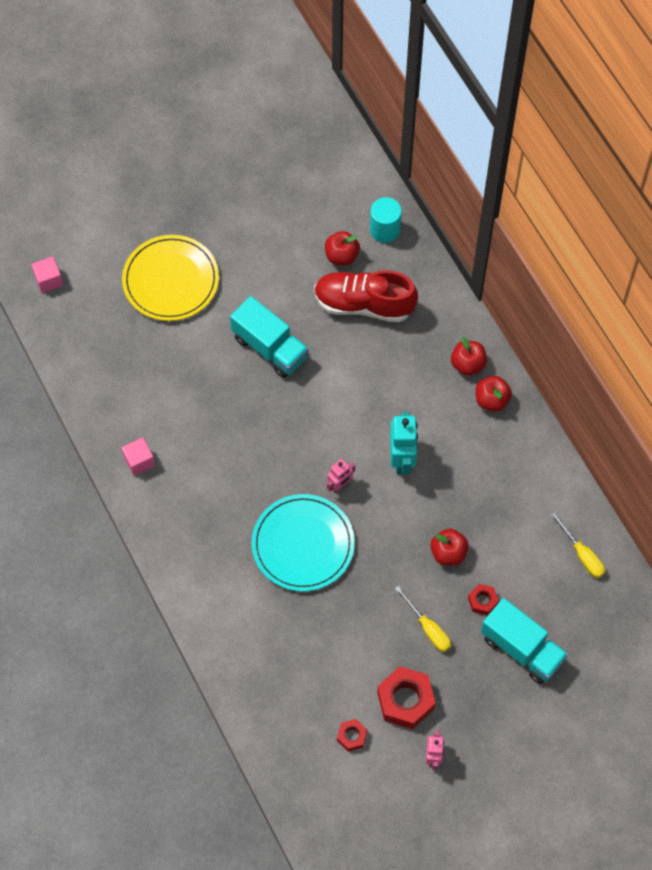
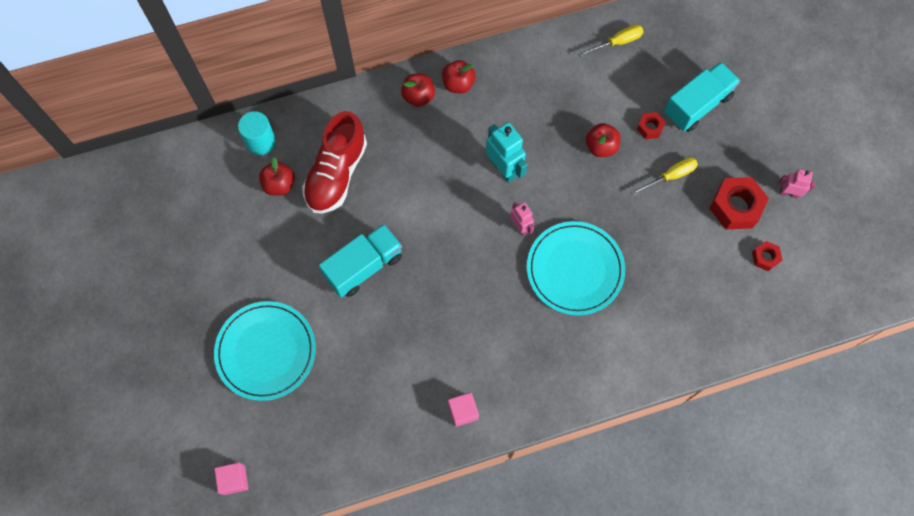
camera: 80 degrees left, 5 degrees up
yellow plate [122,235,219,321] -> turquoise plate [214,301,316,401]
turquoise robot [390,412,418,475] -> turquoise robot turned 45 degrees clockwise [486,122,527,183]

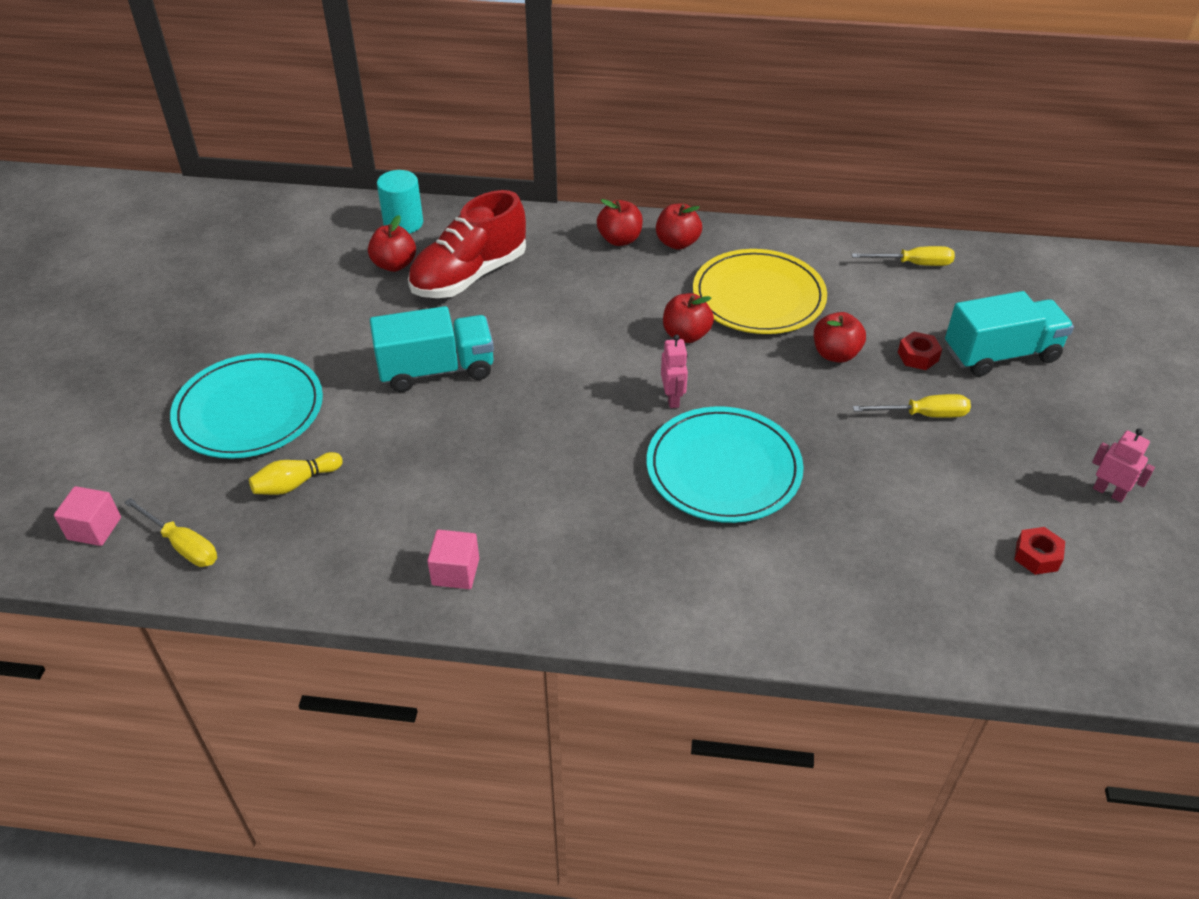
camera: 25 degrees right, 25 degrees down
turquoise robot [486,122,527,183] -> red apple [663,293,714,343]
red nut [709,177,769,229] -> none
none -> yellow screwdriver [124,498,217,567]
none -> yellow bowling pin [249,452,343,495]
none -> yellow plate [693,249,827,334]

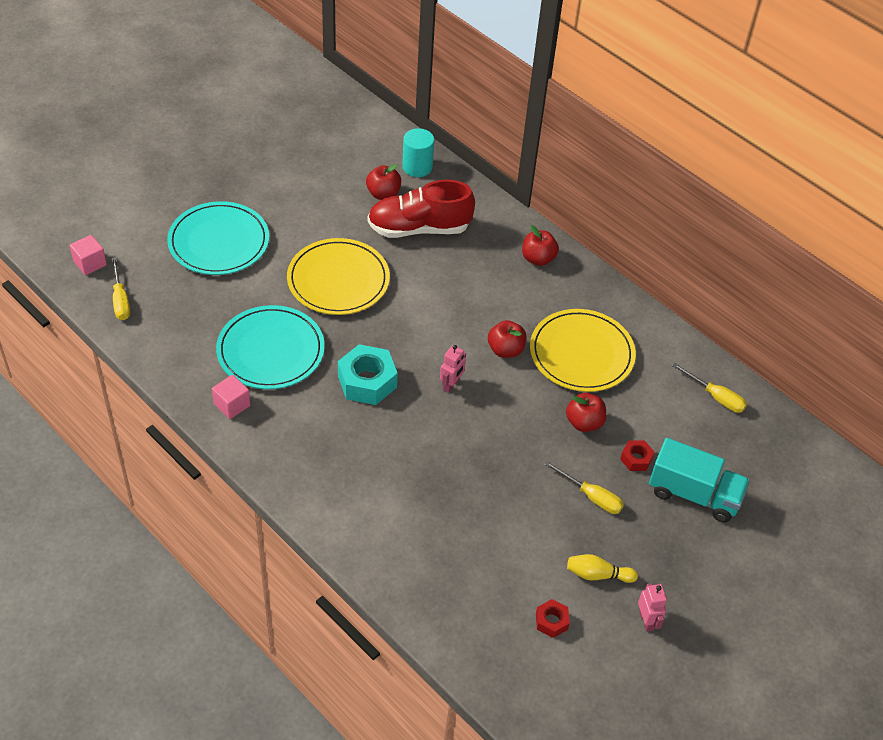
camera: 35 degrees right, 5 degrees up
yellow bowling pin [249,452,343,495] -> yellow bowling pin moved to [567,554,638,583]
turquoise truck [370,306,494,392] -> yellow plate [287,238,390,315]
turquoise plate [647,406,804,523] -> turquoise plate moved to [216,305,325,389]
red apple [656,204,702,250] -> none
none -> turquoise nut [338,344,398,405]

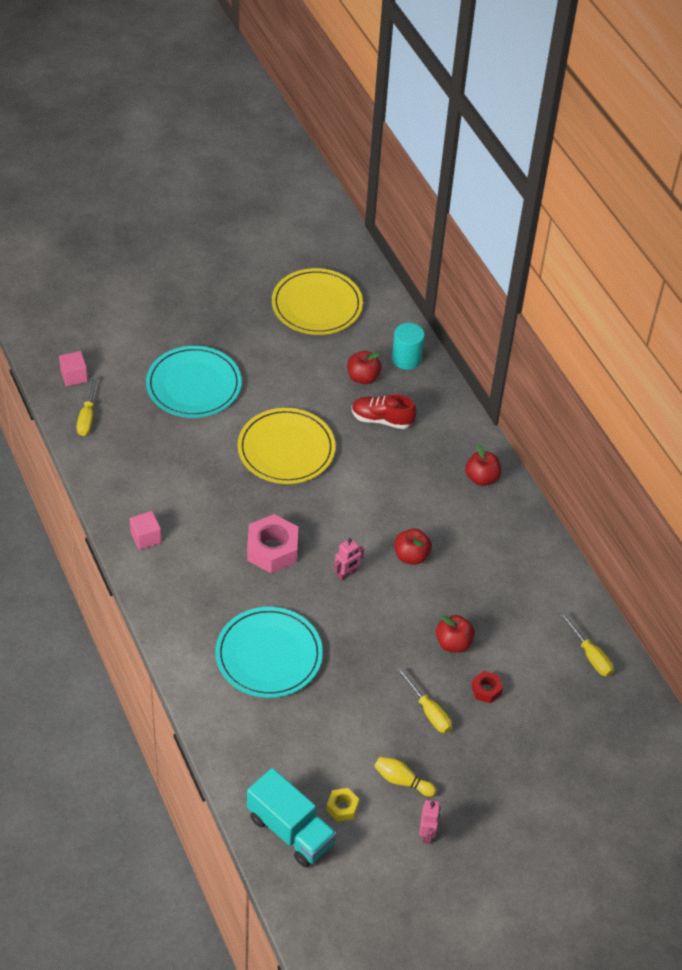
camera: 20 degrees right, 0 degrees up
turquoise plate [216,305,325,389] -> turquoise plate moved to [216,607,323,698]
turquoise nut [338,344,398,405] -> pink nut [247,514,298,573]
red shoe [368,180,475,238] -> red shoe [352,394,416,429], size x0.64
yellow plate [530,309,636,392] -> yellow plate moved to [272,268,363,335]
red nut [536,599,570,638] -> yellow nut [326,788,359,822]
turquoise truck [649,438,750,522] -> turquoise truck moved to [247,768,337,867]

